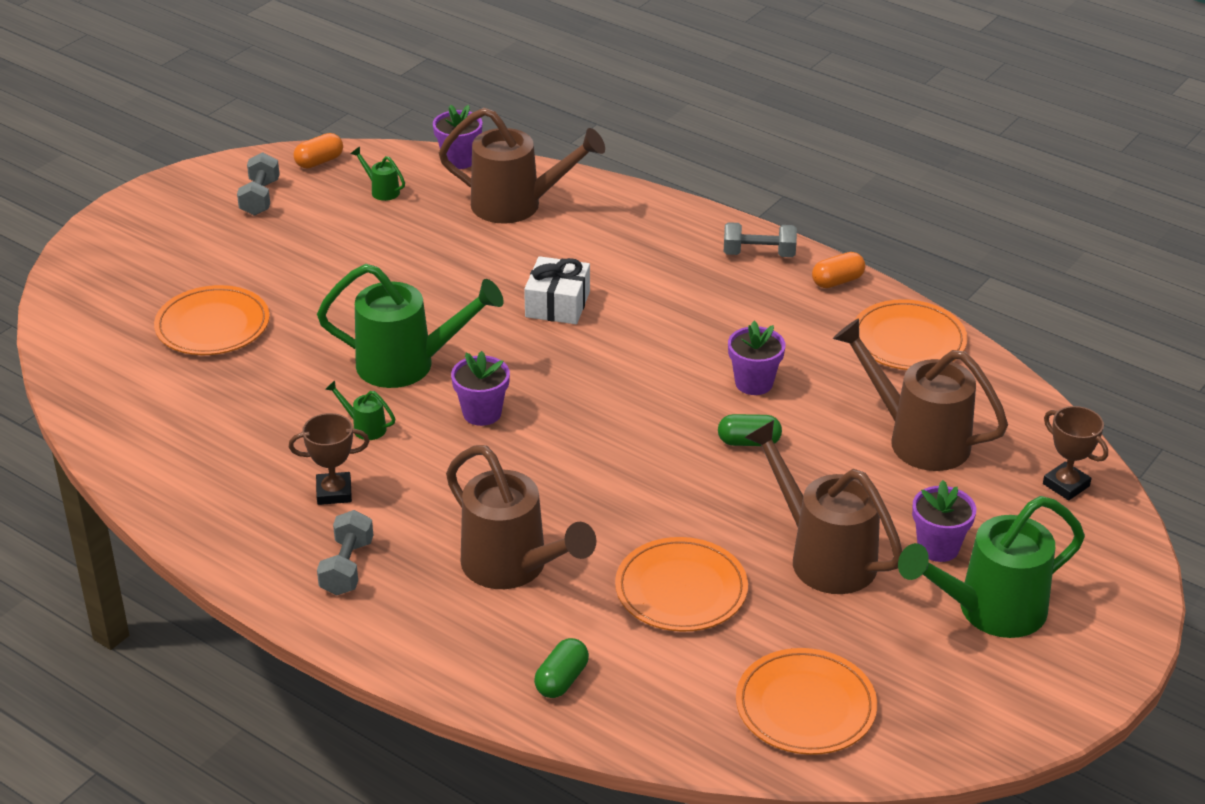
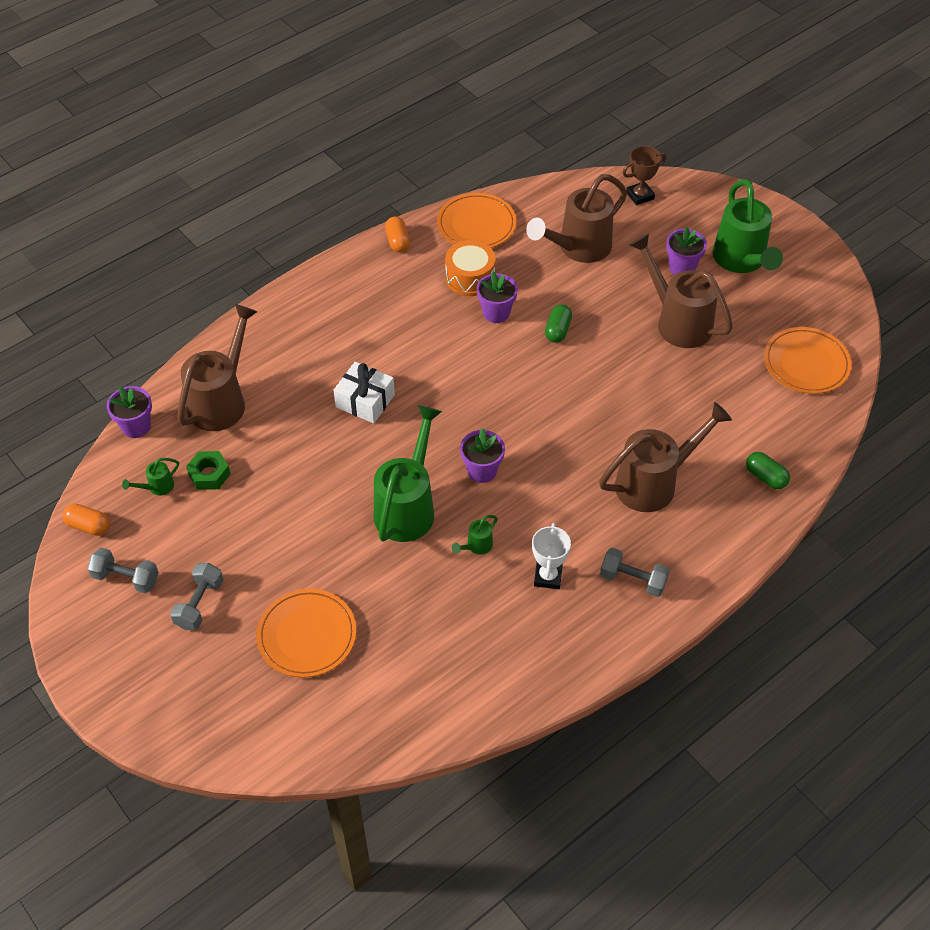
camera: 75 degrees left, 15 degrees up
brown trophy [289,413,369,505] -> white trophy [532,523,571,589]
orange capsule [293,133,343,168] -> orange capsule turned 45 degrees counterclockwise [63,504,110,536]
orange plate [615,537,748,632] -> none
grey dumbbell [724,222,797,257] -> grey dumbbell moved to [170,563,223,630]
brown watering can [744,420,902,594] -> brown watering can turned 75 degrees clockwise [629,233,733,348]
none -> green nut [186,451,230,490]
none -> orange drum [445,240,495,296]

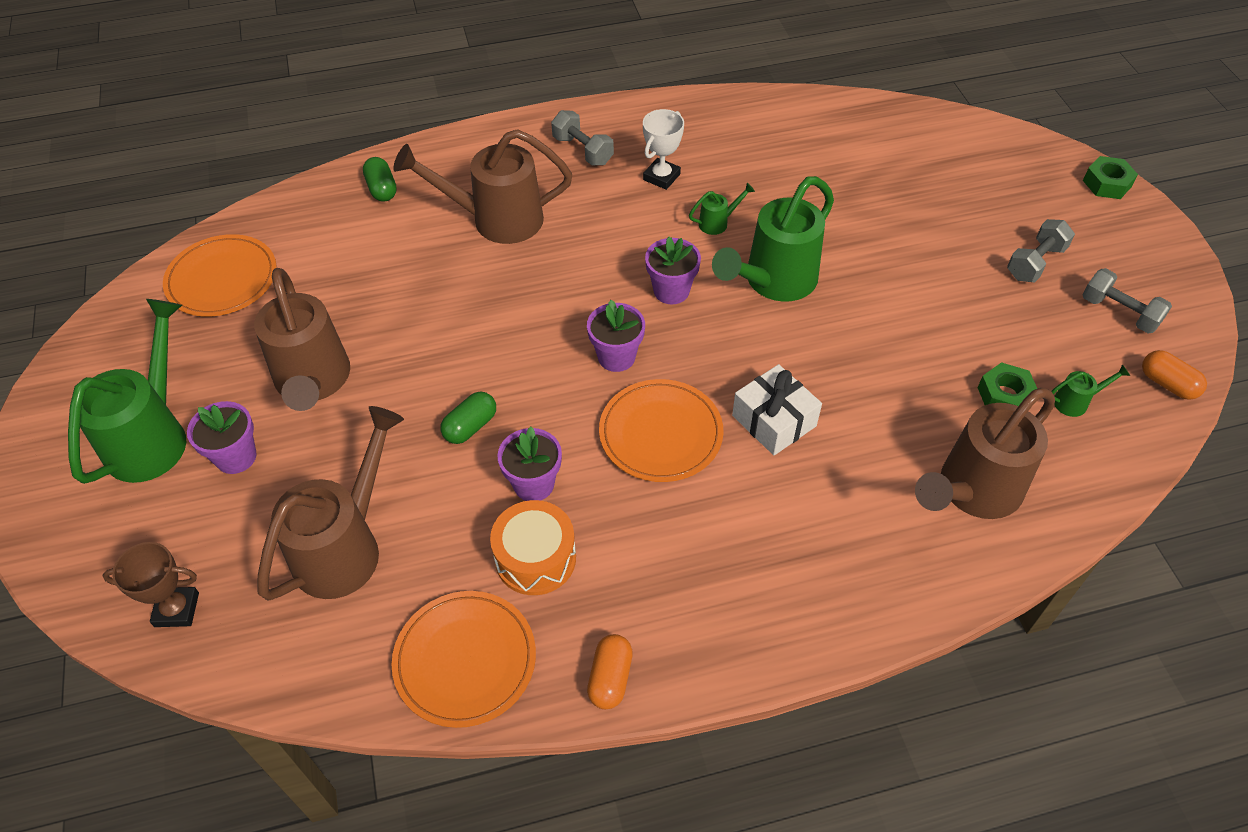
camera: 155 degrees left, 0 degrees up
purple flower pot [107,386,152,438] -> purple flower pot moved to [587,300,645,372]
orange plate [256,589,356,678] -> orange plate moved to [599,379,723,482]
brown watering can [526,174,627,263] -> brown watering can turned 45 degrees counterclockwise [257,406,404,601]
none -> green nut [1083,156,1138,199]

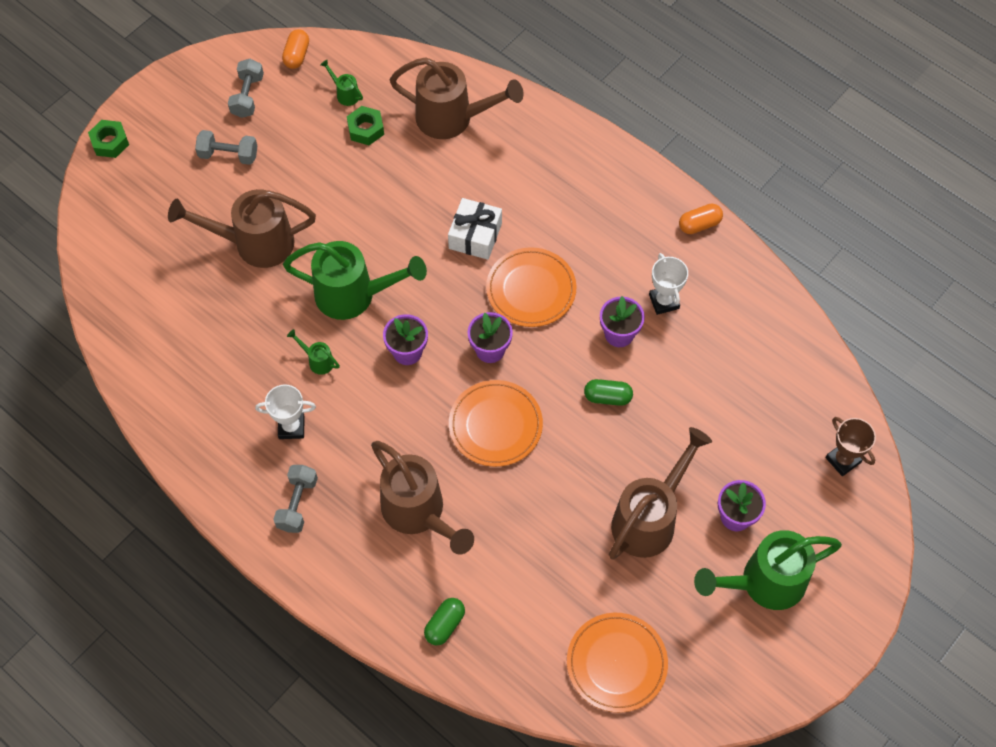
camera: 125 degrees left, 10 degrees up
brown watering can [257,406,404,601] -> brown watering can moved to [168,189,316,268]
orange plate [392,591,536,728] -> orange plate moved to [449,380,543,467]
orange drum [490,500,576,595] -> white trophy [649,253,688,315]

